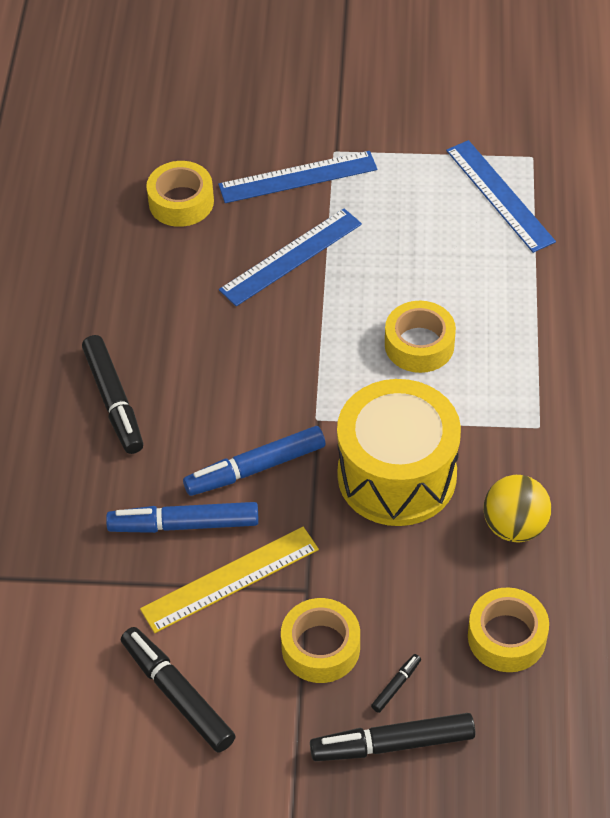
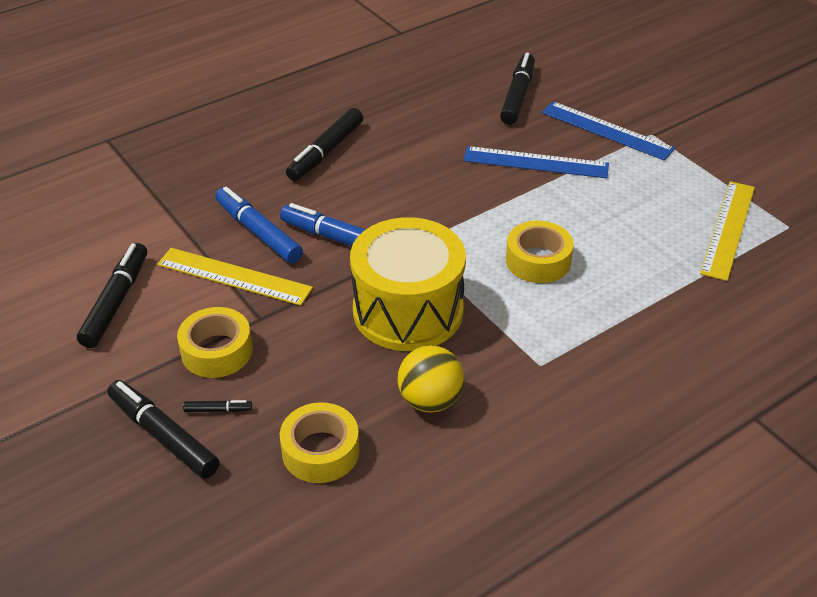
camera: 50 degrees right, 10 degrees down
yellow tape [146,161,214,227] -> black marker [500,53,535,125]
blue ruler [446,140,556,253] -> yellow ruler [700,181,755,281]

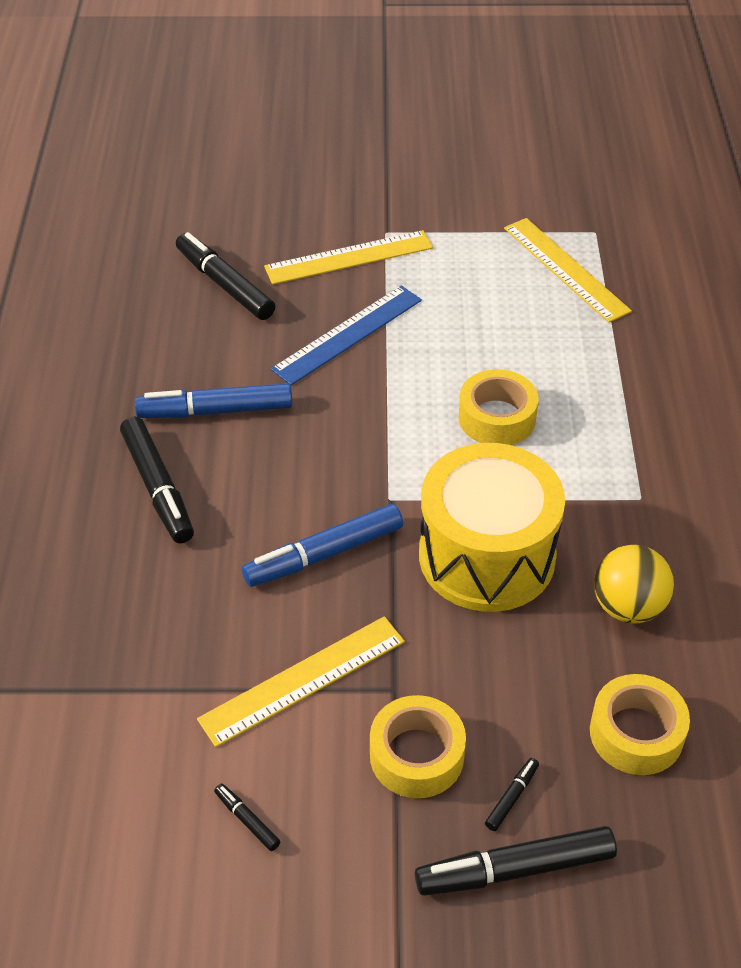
camera: 55 degrees left, 5 degrees up
black marker [77,243,147,348] -> black marker [214,784,280,851], size x0.45
blue marker [215,187,303,263] -> blue marker moved to [135,383,292,418]
blue ruler [542,101,675,160] -> yellow ruler [264,230,433,285]

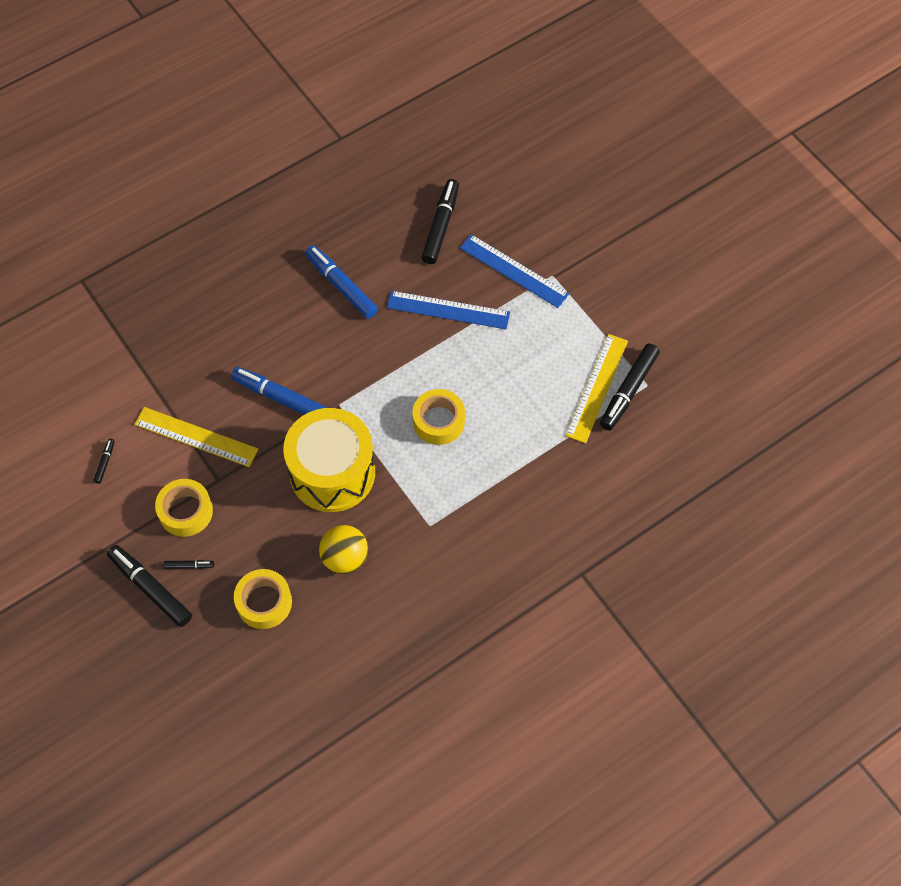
camera: 55 degrees right, 15 degrees up
black marker [120,416,194,543] -> black marker moved to [600,344,660,431]
yellow ruler [264,230,433,285] -> blue ruler [460,234,570,308]

